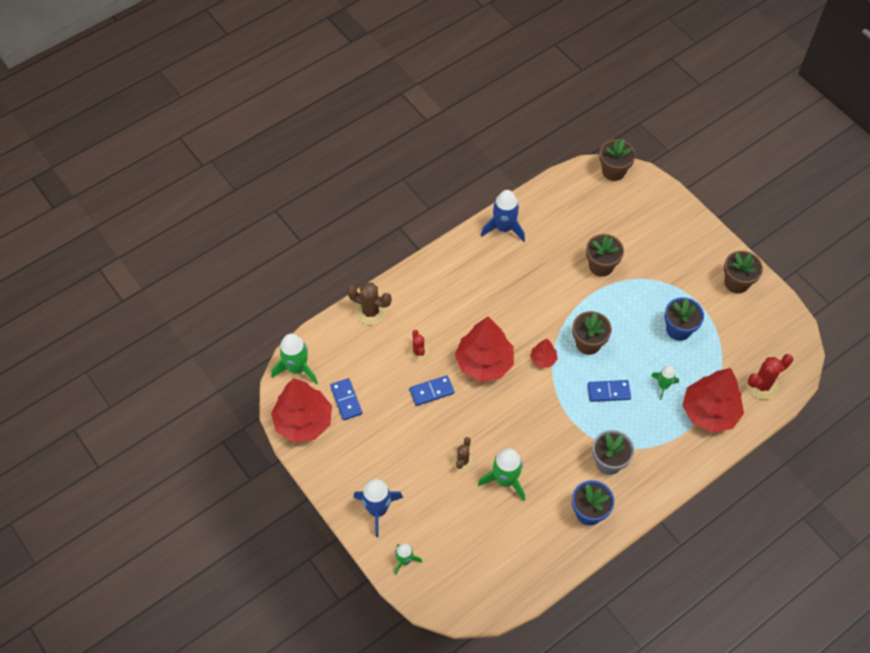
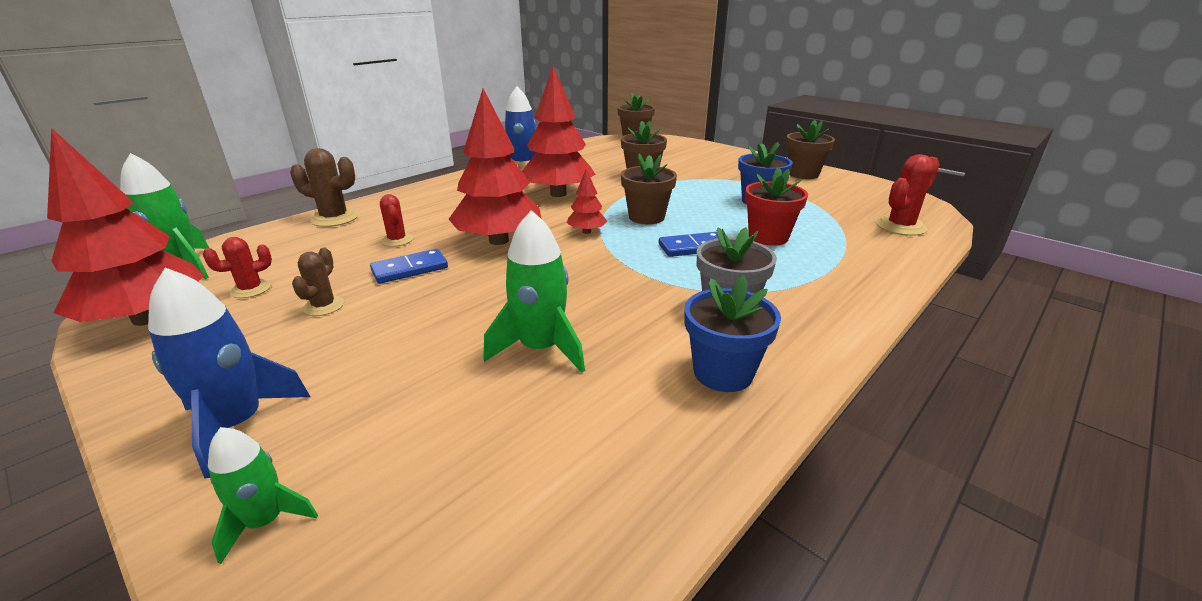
camera: 10 degrees left, 30 degrees down
blue domino [330,378,363,420] -> red cactus [203,237,272,298]
brown cactus [452,437,474,471] -> brown cactus moved to [292,247,344,316]
green rocket [651,366,679,400] -> red flower pot [745,167,808,246]
red tree [682,368,744,433] -> red tree moved to [522,66,596,197]

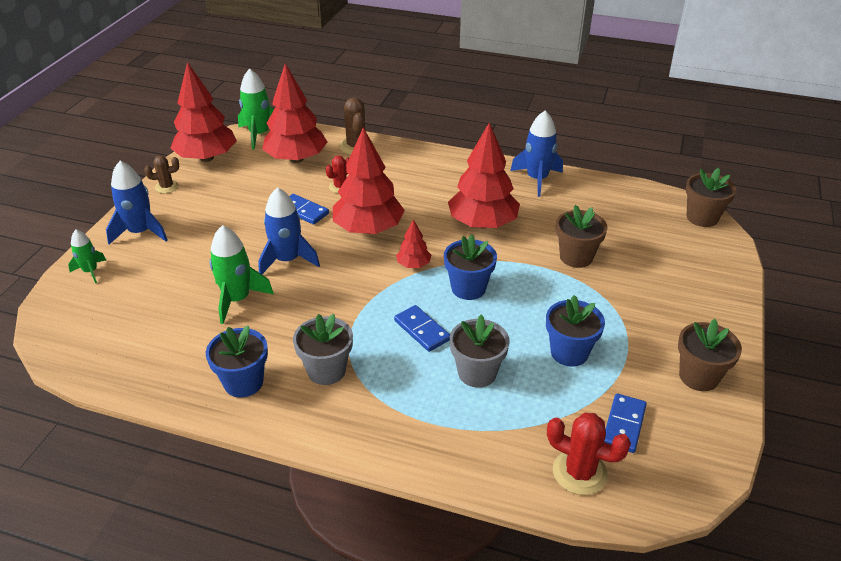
camera: 65 degrees right, 10 degrees up
red cactus [203,237,272,298] -> none
brown cactus [292,247,344,316] -> brown cactus moved to [144,156,179,193]
brown flower pot [621,154,677,224] -> blue flower pot [444,235,497,300]
red flower pot [745,167,808,246] -> grey flower pot [450,315,510,388]
none -> blue rocket [258,187,320,274]
none -> red tree [262,63,327,163]
none -> blue domino [604,393,647,453]

